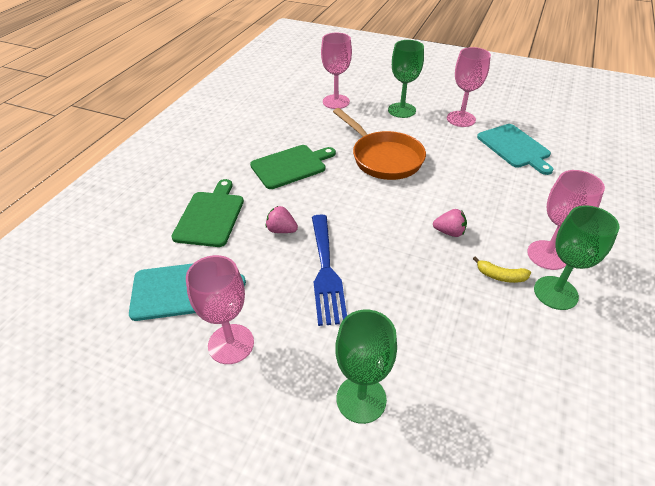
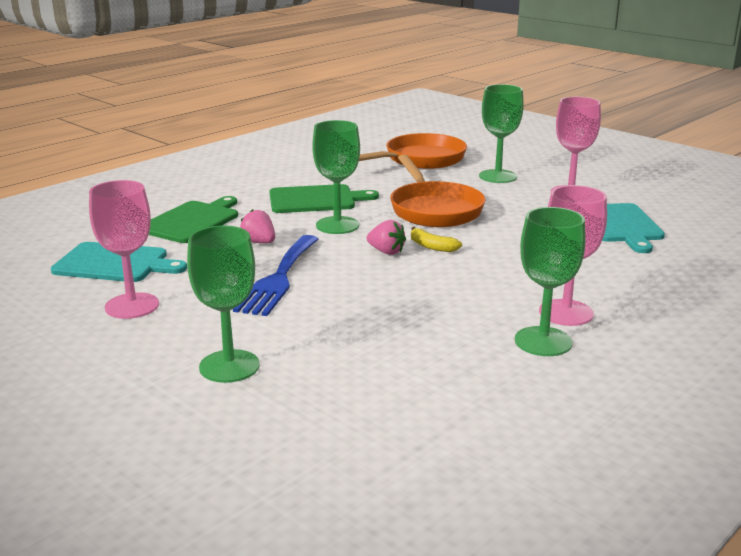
camera: 20 degrees right, 20 degrees down
pink goblet [321,33,352,109] -> orange pan [359,133,467,169]
pink strawberry [433,209,467,237] -> pink strawberry moved to [367,220,406,255]
yellow banana [473,256,531,283] -> yellow banana moved to [411,227,462,252]
none -> green goblet [312,120,360,234]

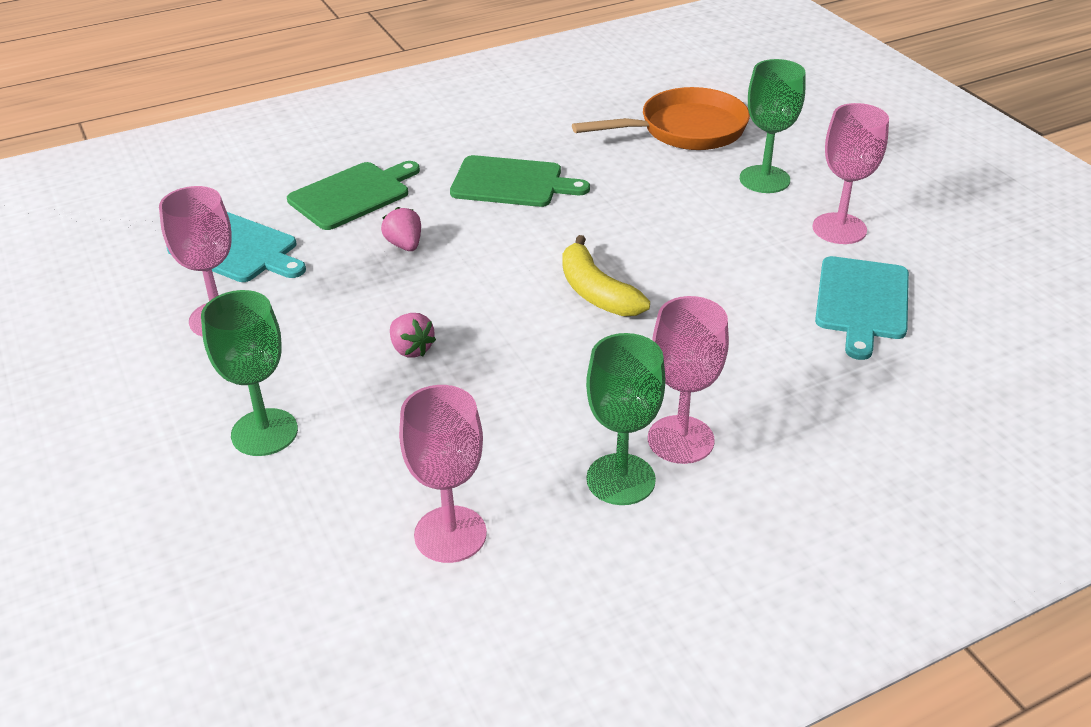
camera: 20 degrees right, 15 degrees up
blue fork [233,235,318,316] -> none
green goblet [312,120,360,234] -> none
pink strawberry [367,220,406,255] -> pink strawberry moved to [390,313,436,358]
orange pan [390,154,485,227] -> none
yellow banana [411,227,462,252] -> yellow banana [562,235,650,317], size x1.71
none -> pink goblet [399,385,487,563]

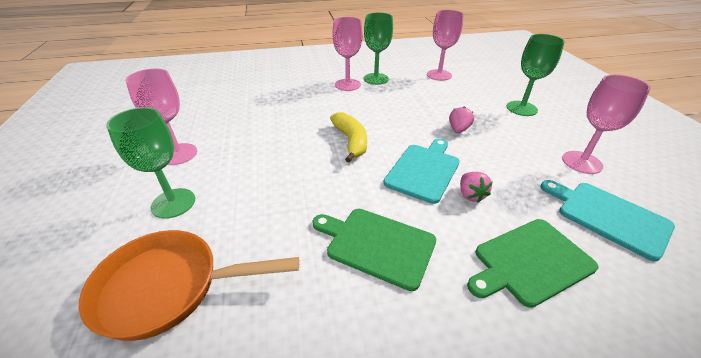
camera: 165 degrees left, 0 degrees up
pink strawberry [390,313,436,358] -> pink strawberry turned 45 degrees clockwise [449,106,474,133]
turquoise cutting board [815,256,909,360] -> turquoise cutting board moved to [383,138,460,204]

